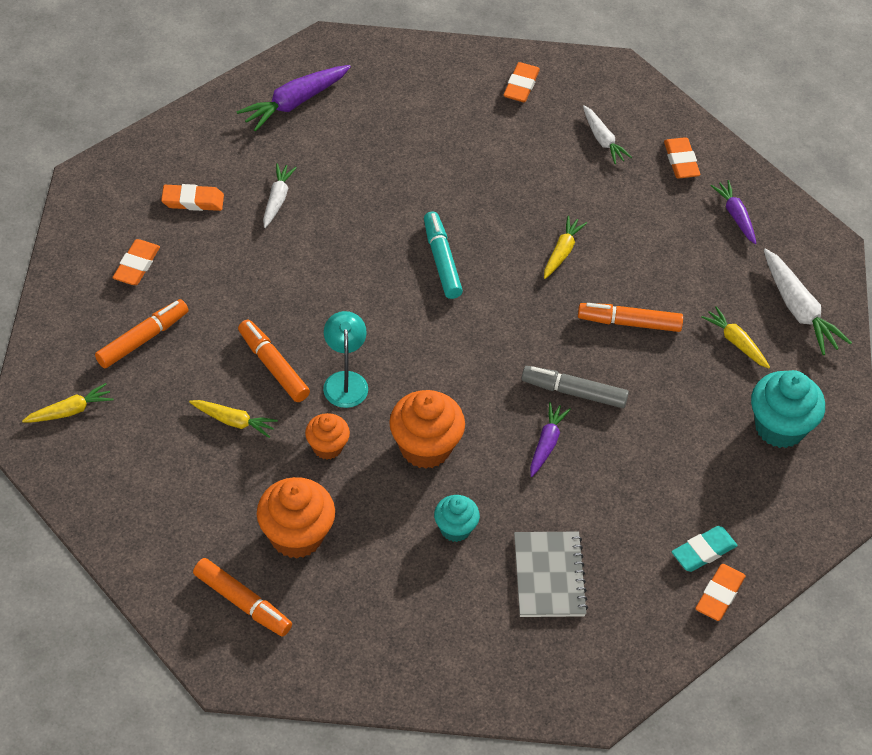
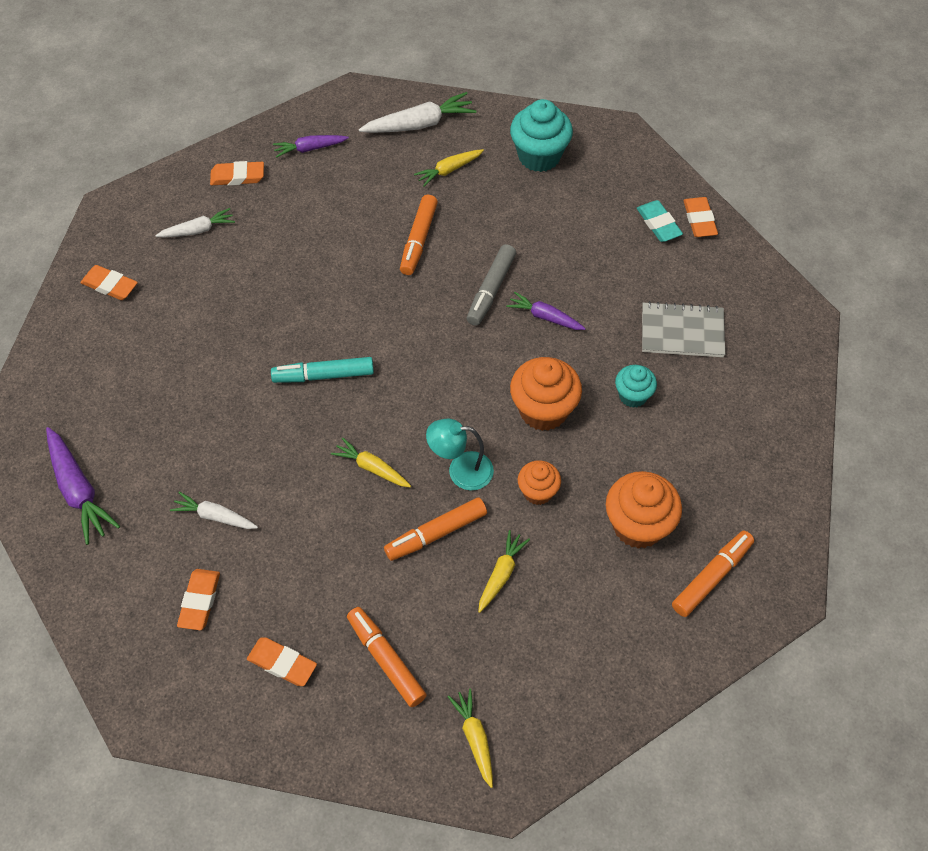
camera: 80 degrees left, 5 degrees up
yellow carrot [544,216,587,279] -> yellow carrot moved to [331,438,411,488]
orange eraser [695,564,746,621] -> orange eraser turned 45 degrees clockwise [683,197,718,237]

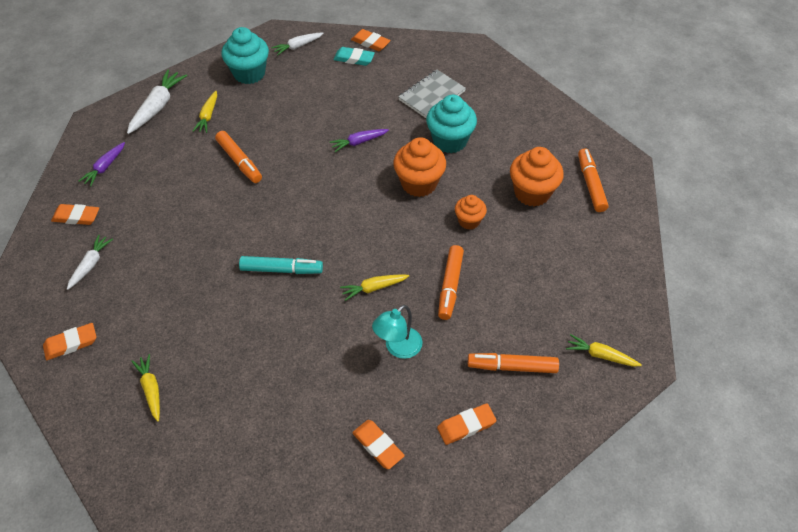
camera: 50 degrees left, 5 degrees down
purple carrot [46,427,120,545] -> none
white carrot [170,492,258,529] -> white carrot moved to [271,33,324,56]
orange eraser [210,161,264,186] -> orange eraser turned 60 degrees clockwise [51,204,99,225]
turquoise marker [271,357,374,383] -> turquoise marker turned 120 degrees counterclockwise [239,256,323,274]
turquoise lamp [426,419,494,490] -> turquoise lamp moved to [372,305,422,359]
grey marker [467,244,516,326] -> none
yellow carrot [478,530,530,613] -> yellow carrot moved to [131,354,160,422]
turquoise cupcake [615,365,657,408] -> turquoise cupcake [426,95,477,153], size x1.70

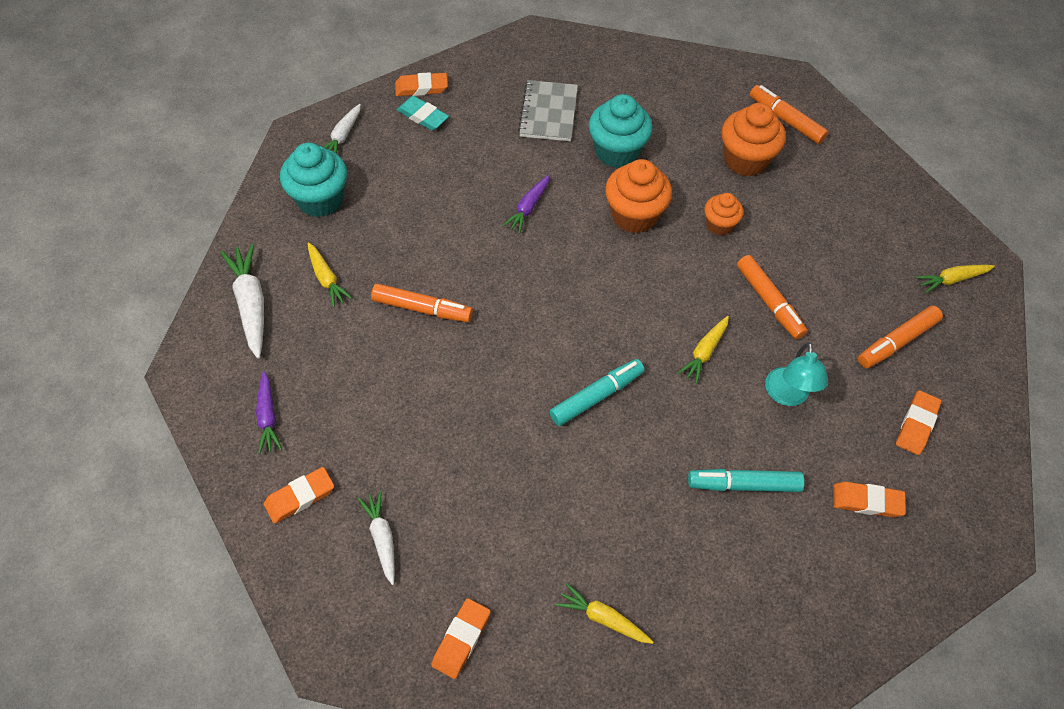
camera: 40 degrees left, 5 degrees up
turquoise eraser [333,47,375,66] -> turquoise eraser turned 60 degrees clockwise [397,96,449,131]
none -> turquoise marker [688,469,805,492]

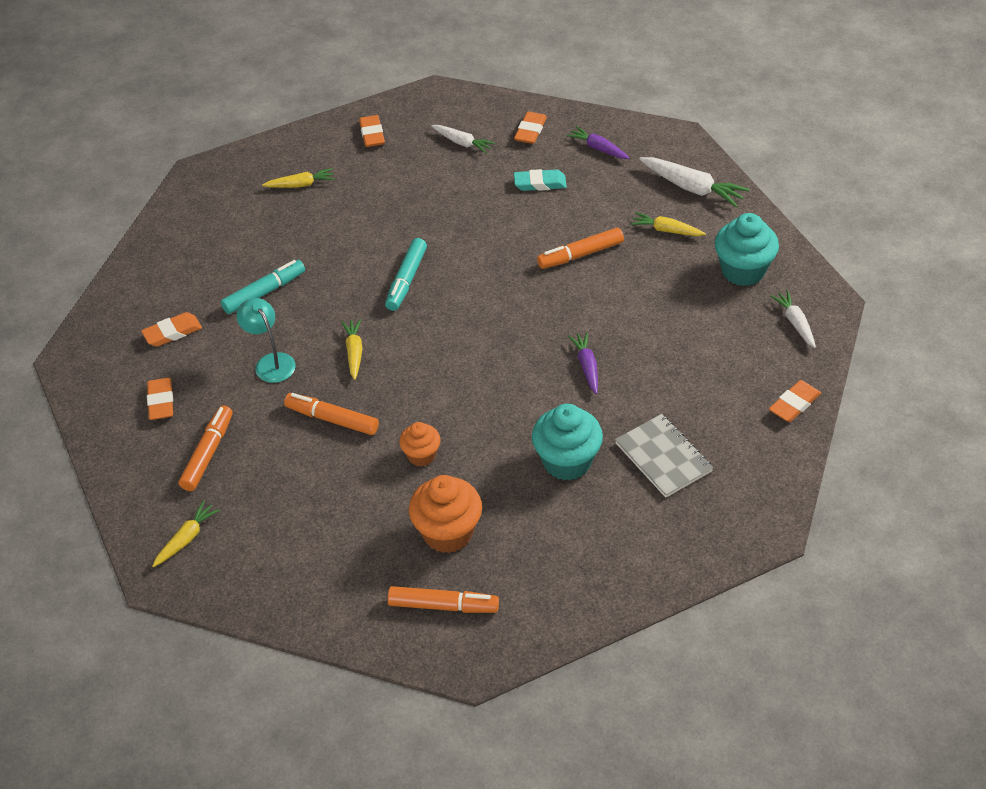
camera: 145 degrees right, 10 degrees down
turquoise eraser [397,96,449,131] -> turquoise eraser moved to [514,169,567,191]
orange cupcake [605,159,672,233] -> none

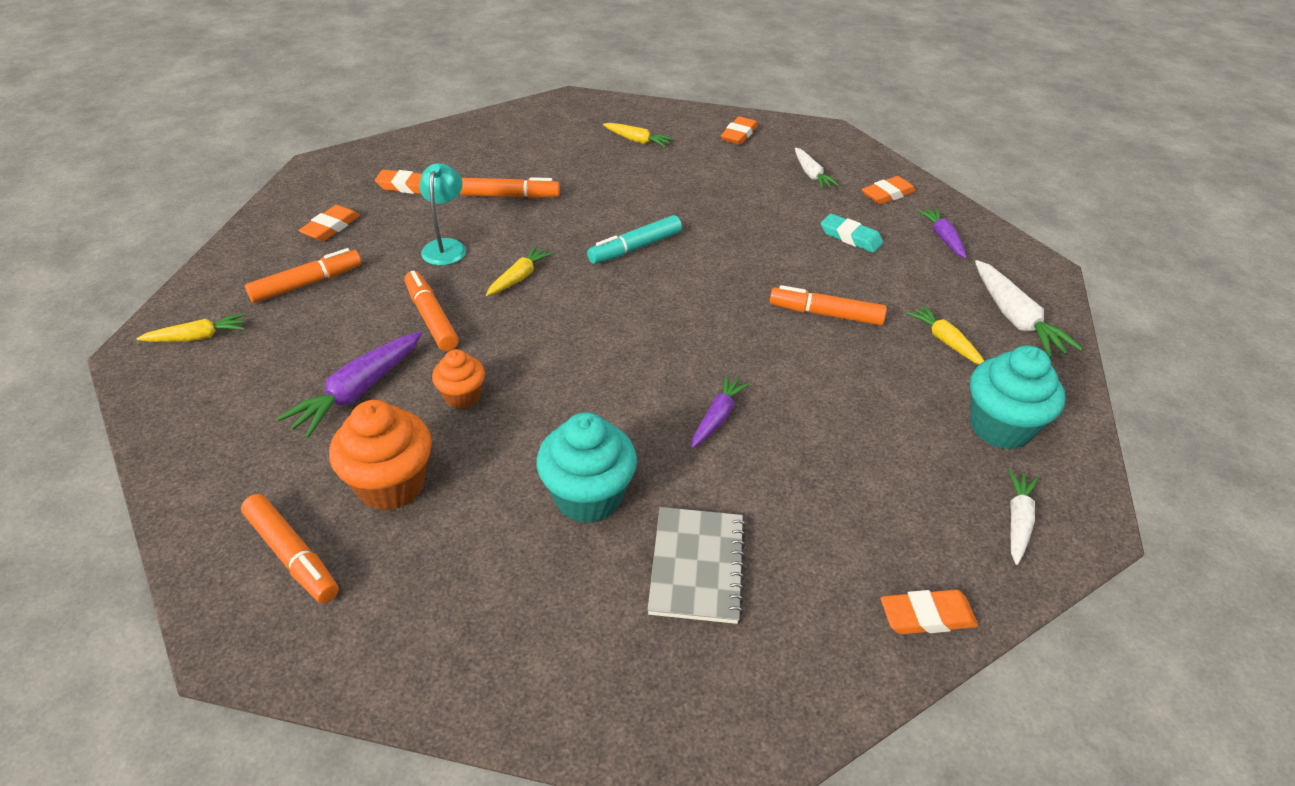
camera: 35 degrees right, 5 degrees down
turquoise marker [221,260,305,314] -> orange marker [460,177,560,198]
none -> purple carrot [277,331,422,438]

